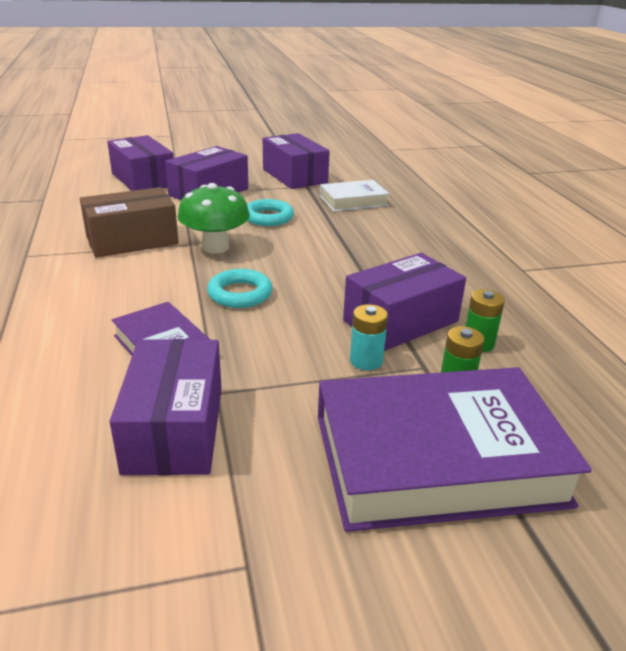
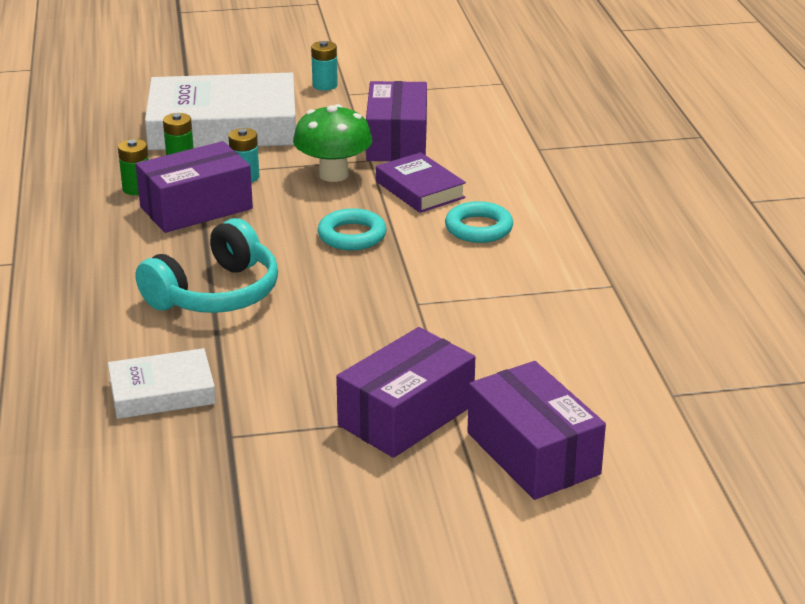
camera: 175 degrees left, 0 degrees up
brown box [80,187,179,258] -> none
green mushroom [177,183,250,254] -> green mushroom moved to [293,104,372,182]
turquoise ring [247,199,294,226] -> turquoise ring moved to [445,201,513,243]
purple box [263,133,330,189] -> none
purple book [318,367,592,532] -> white book [145,73,296,150]
none -> turquoise headphones [136,218,278,313]
none -> turquoise battery [311,41,338,91]

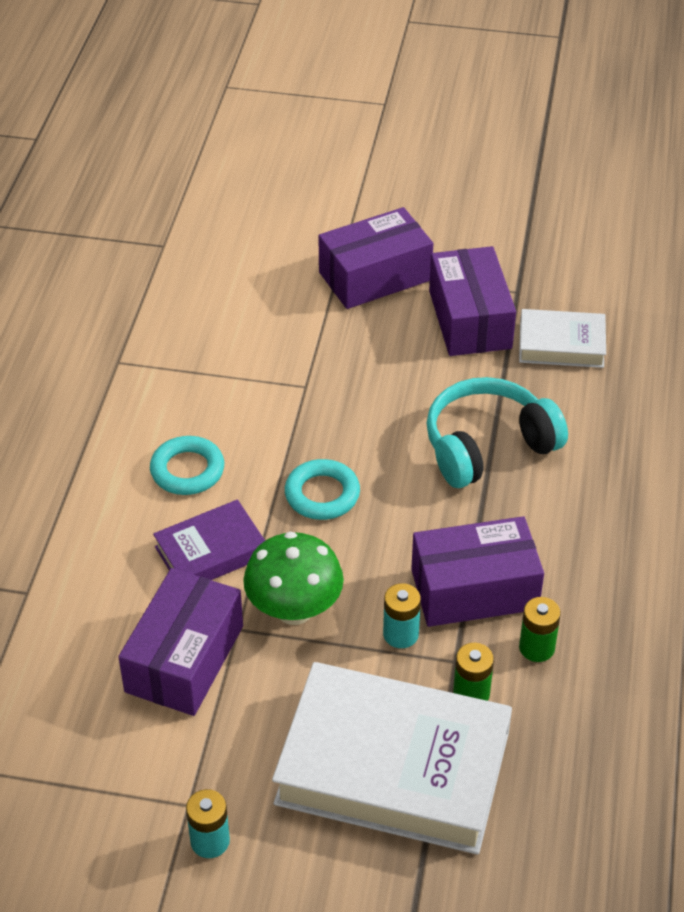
camera: 160 degrees left, 15 degrees up
purple book [376,152,466,213] -> purple book turned 75 degrees clockwise [153,499,265,580]
purple box [467,361,606,500] -> purple box moved to [429,246,516,356]

